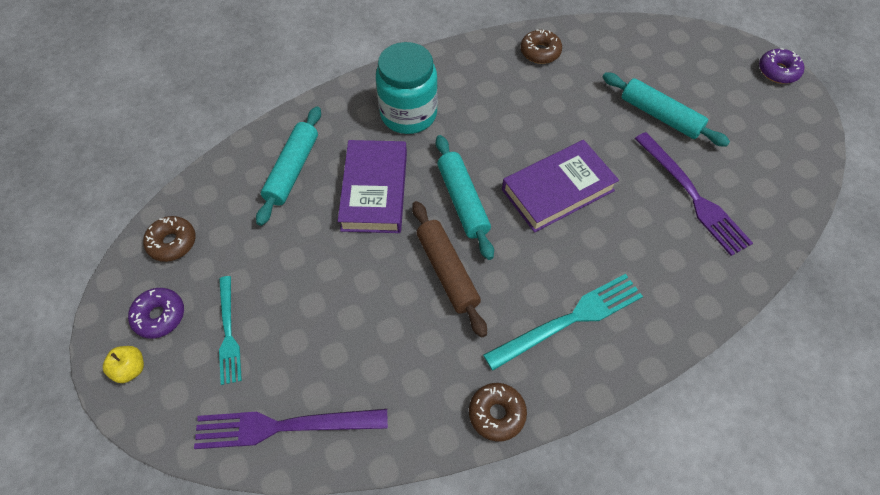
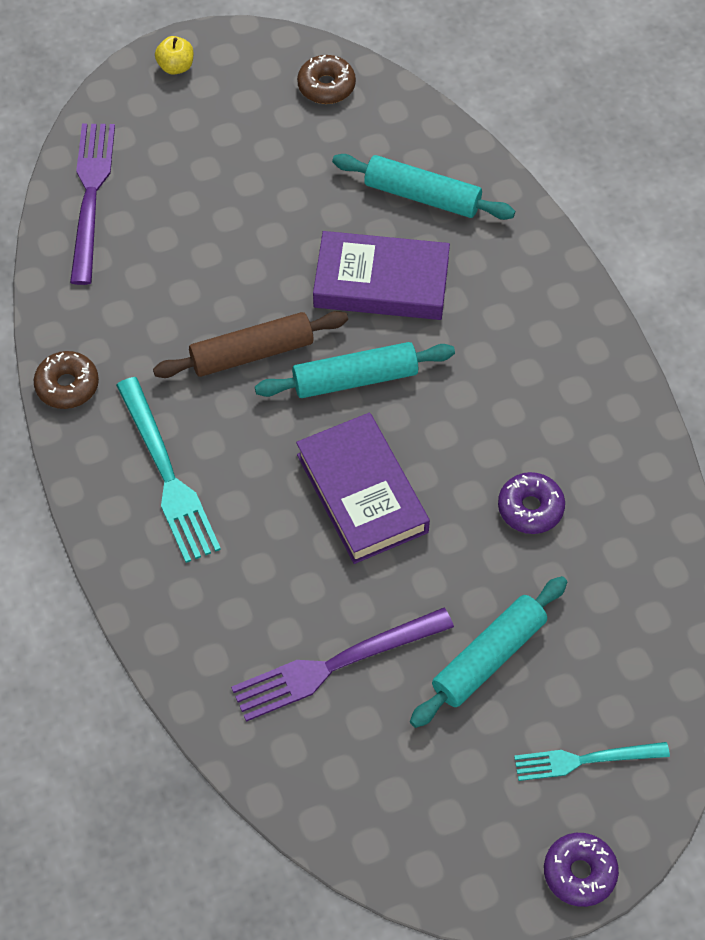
camera: 95 degrees right, 0 degrees up
purple donut [128,288,184,339] -> purple donut moved to [498,472,565,534]
turquoise fork [219,276,242,385] -> turquoise fork moved to [514,742,670,781]
turquoise jar [376,42,438,134] -> none
brown donut [521,29,562,64] -> none

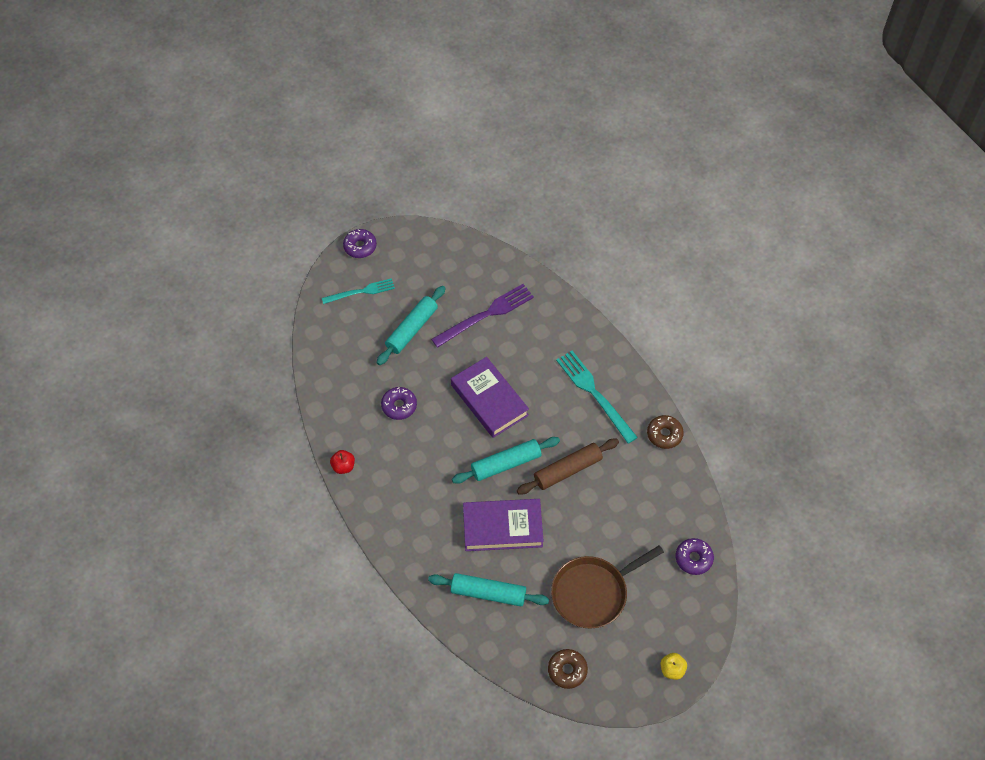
camera: 170 degrees right, 0 degrees up
purple fork [70,124,115,285] -> purple donut [676,538,714,575]
none -> red apple [330,450,355,474]
none -> brown pan [551,545,664,629]

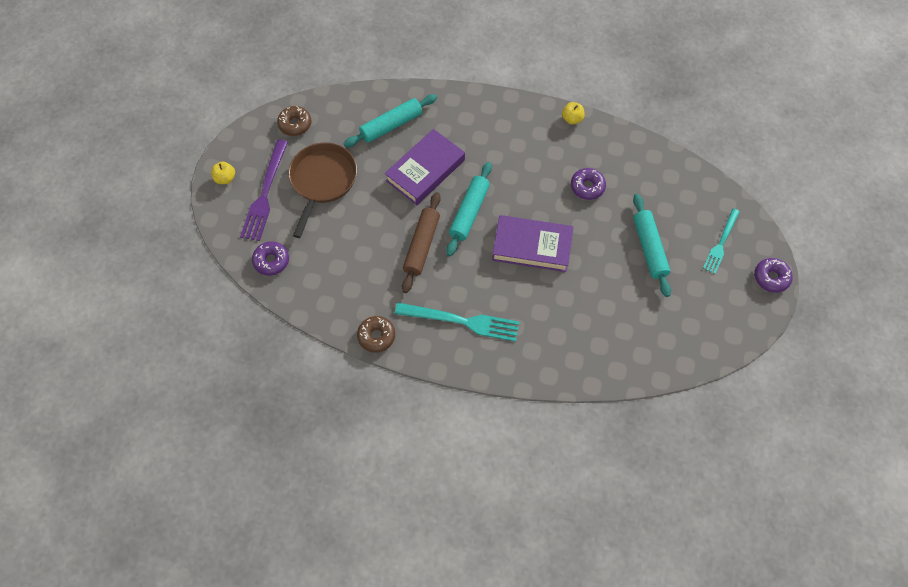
camera: 135 degrees right, 5 degrees up
red apple [330,450,355,474] -> yellow apple [562,102,585,125]
purple fork [431,284,534,348] -> purple fork moved to [240,139,288,241]

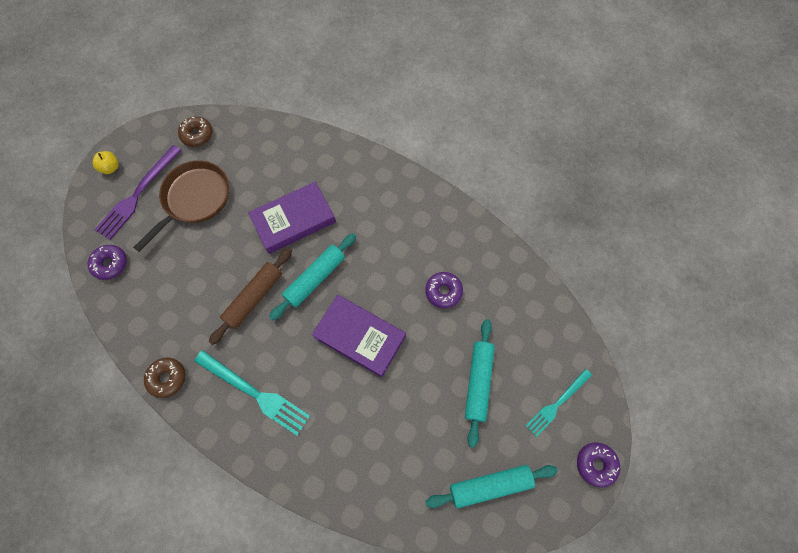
camera: 20 degrees right, 5 degrees up
turquoise rolling pin [343,94,437,147] -> turquoise rolling pin moved to [426,465,558,508]
yellow apple [562,102,585,125] -> none

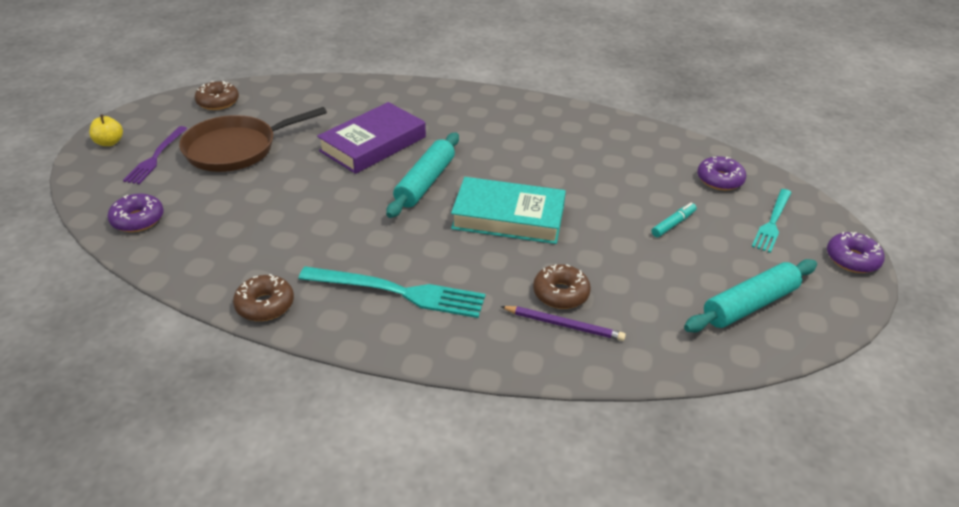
camera: 20 degrees left, 30 degrees down
purple fork [95,145,182,240] -> purple fork [123,126,188,184], size x0.65
brown pan [133,161,229,252] -> brown pan turned 135 degrees counterclockwise [179,107,327,172]
brown rolling pin [209,248,292,345] -> none
purple book [312,295,406,378] -> turquoise book [451,177,566,244]
purple donut [425,272,463,308] -> purple donut moved to [697,156,746,190]
turquoise rolling pin [465,319,495,448] -> turquoise marker [651,202,697,237]
none -> purple pencil [500,306,626,341]
none -> brown donut [533,264,591,309]

